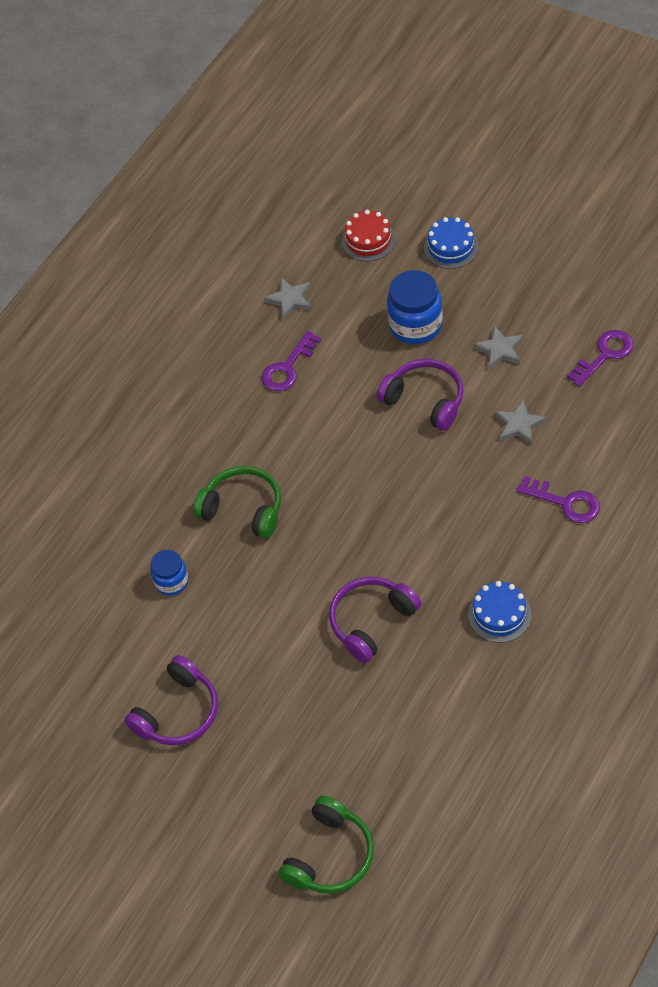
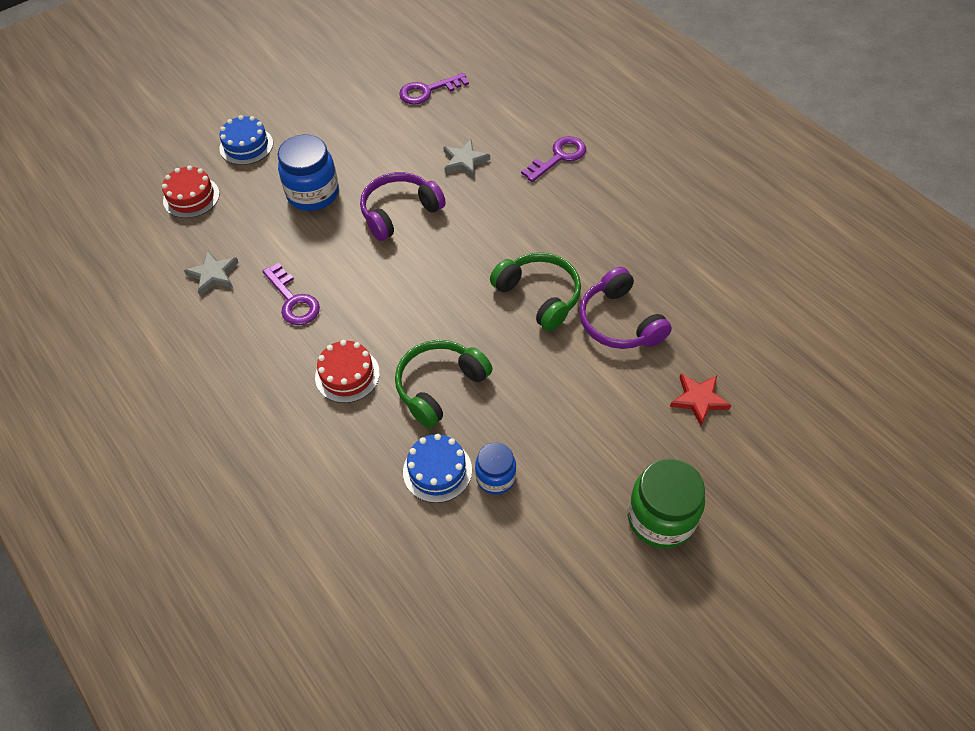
camera: 75 degrees left, 0 degrees up
purple headphones [124,655,218,745] -> green jar [628,458,705,548]
green headphones [278,796,374,893] -> green headphones moved to [490,252,581,331]
blue cake [468,581,531,643] -> blue cake moved to [403,434,472,503]
grey star [473,325,523,370] -> none
purple key [567,330,633,387] -> purple key turned 90 degrees counterclockwise [399,73,469,104]
none -> red cake [315,340,380,403]
none -> red star [670,374,731,426]

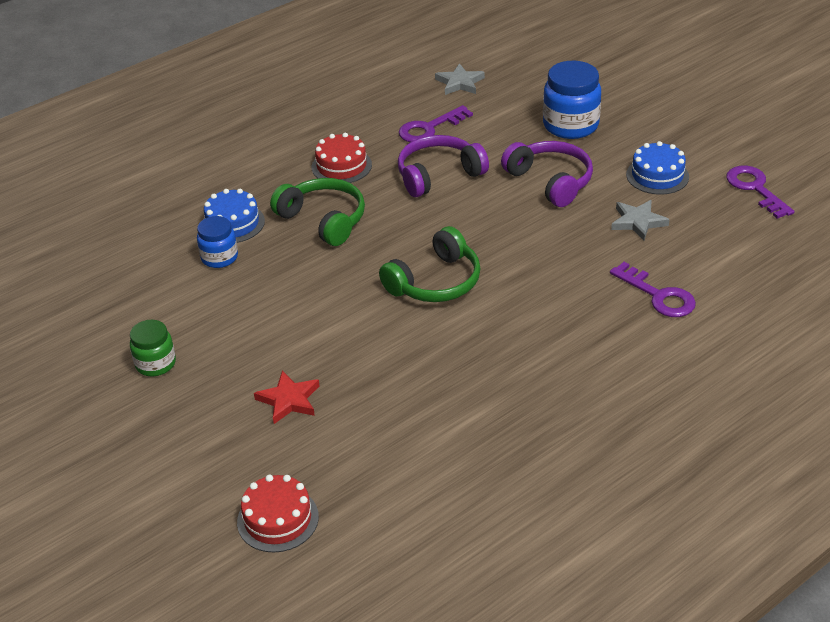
camera: 90 degrees right, 15 degrees down
red cake [162,165,220,218] -> red cake moved to [237,474,319,553]
blue cake [219,115,273,165] -> blue cake moved to [626,141,689,195]
purple headphones [579,267,672,349] -> purple headphones moved to [398,135,489,197]
green jar [628,458,705,548] -> green jar [130,320,176,376], size x0.60

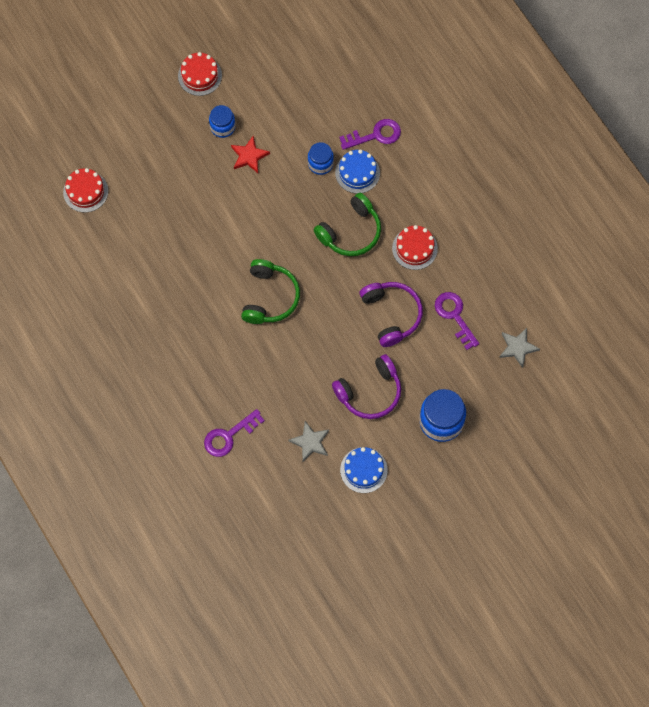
camera: 95 degrees right, 30 degrees up
green jar [130,320,176,376] -> blue jar [209,105,235,138]
red star [254,370,320,424] -> red star moved to [231,136,270,173]
green headphones [379,226,481,302] -> green headphones turned 135 degrees counterclockwise [241,259,300,324]
purple key [726,166,794,219] -> purple key moved to [339,119,401,150]
none -> red cake [178,52,222,96]

